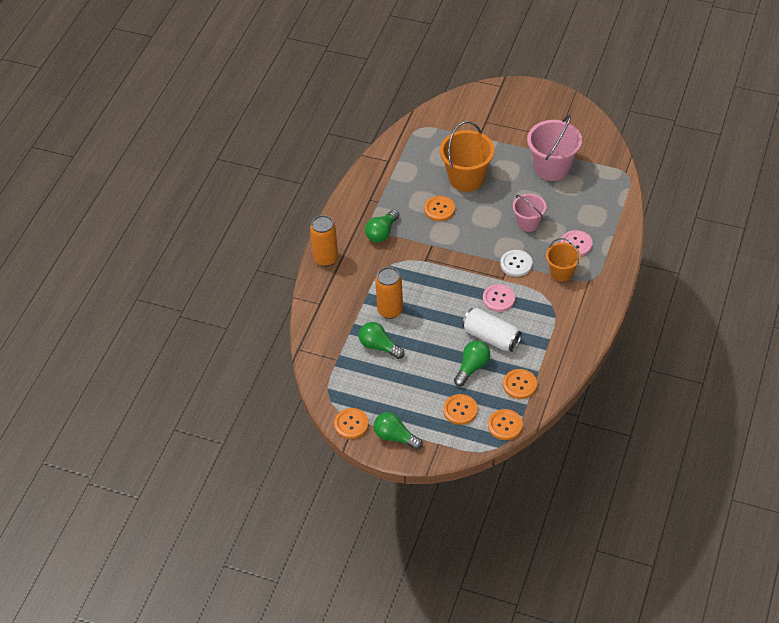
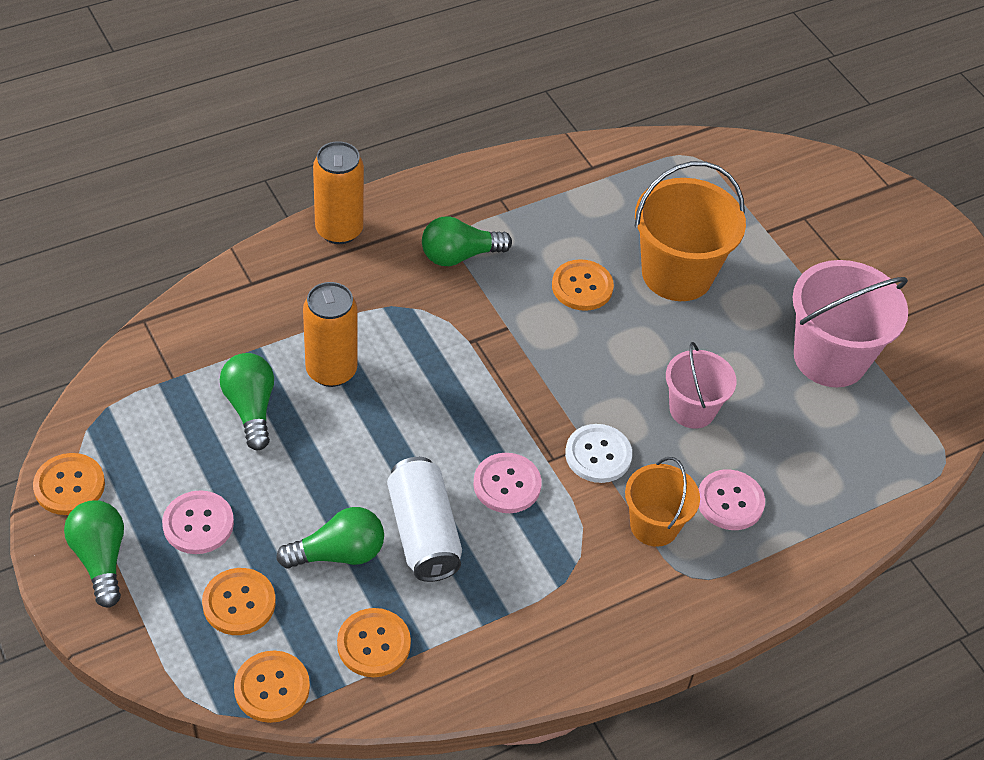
camera: 35 degrees right, 0 degrees up
none -> pink button [162,490,234,554]

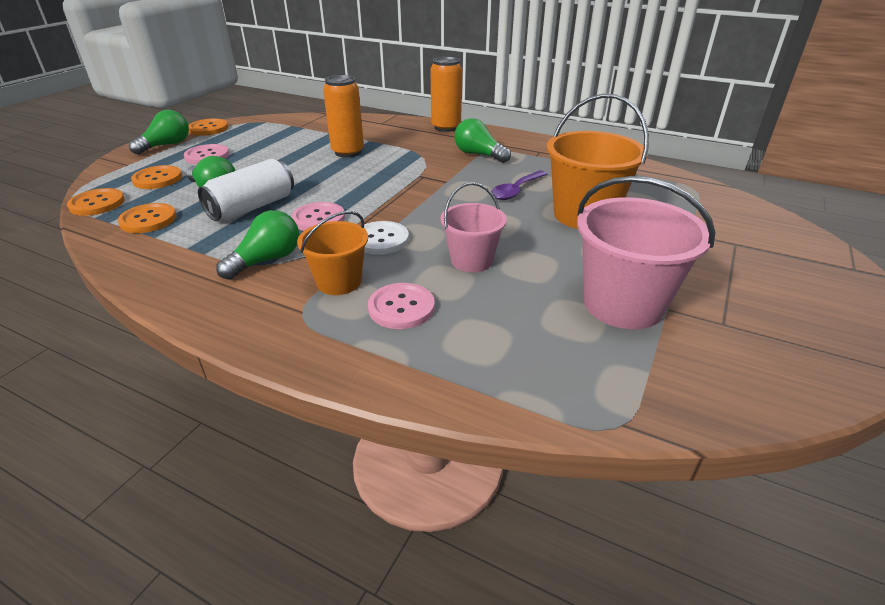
camera: 60 degrees right, 15 degrees down
green light bulb [220,353,274,450] -> green light bulb moved to [216,210,299,280]
orange button [552,259,614,311] -> purple spoon [491,171,547,200]

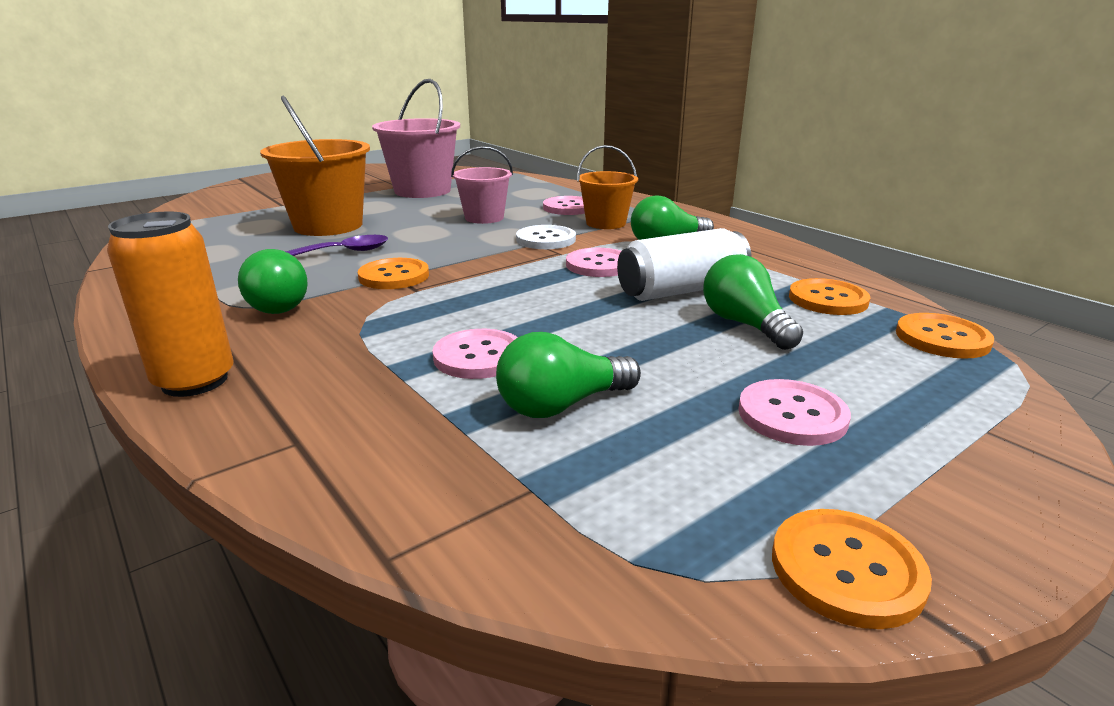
camera: 155 degrees left, 10 degrees down
green light bulb [129,110,189,155] -> green light bulb moved to [496,332,641,418]
orange button [131,165,182,189] -> orange button moved to [358,258,429,289]
orange can [323,75,364,158] -> pink button [432,329,517,379]

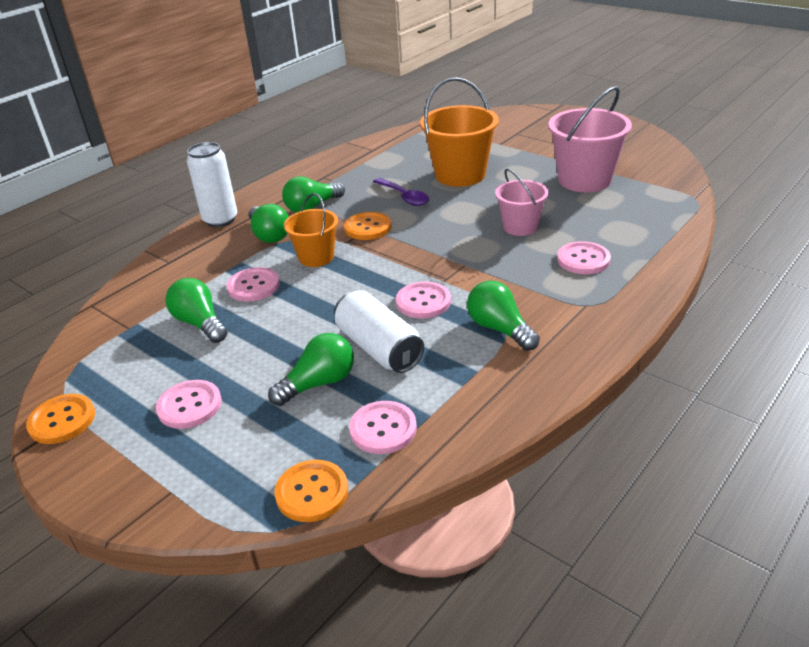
camera: 80 degrees right, 10 degrees up
orange can [107,211,234,397] -> white can [187,142,237,227]
white button [516,225,576,249] -> none
orange bucket [577,145,638,229] -> orange bucket moved to [284,193,338,267]
orange button [789,278,870,315] -> pink button [349,401,417,454]
none -> green light bulb [248,204,289,243]

